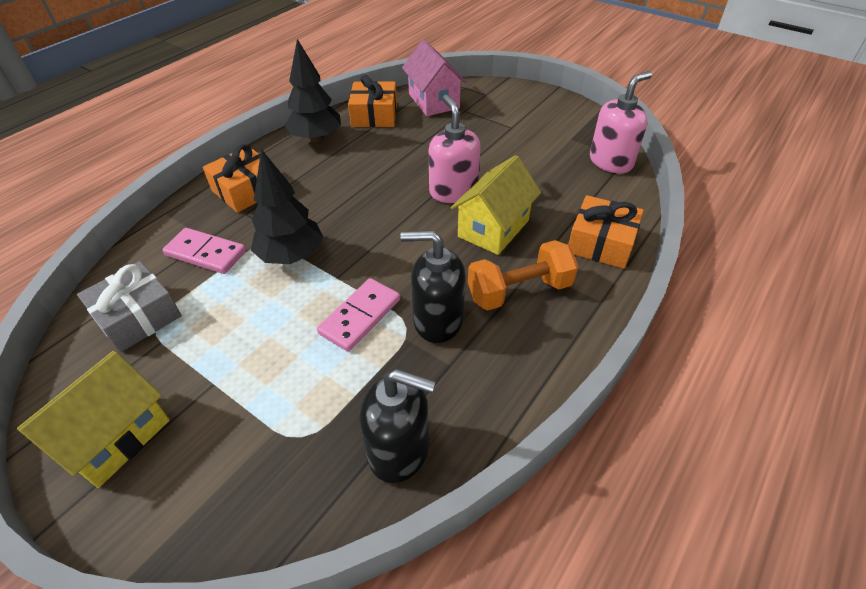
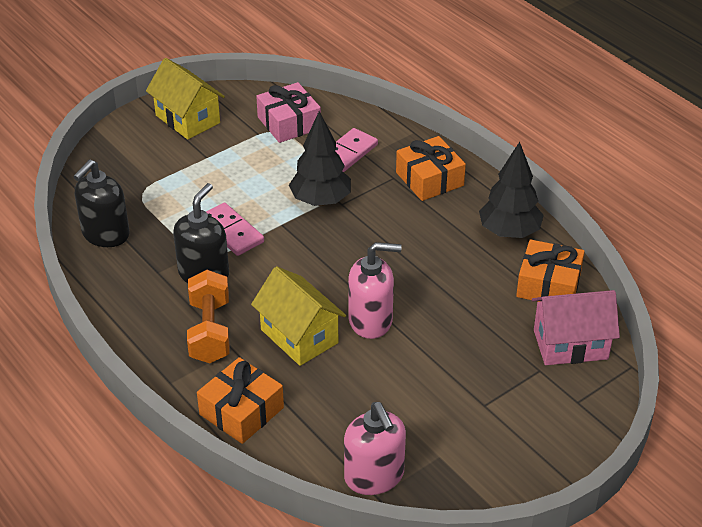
camera: 105 degrees right, 5 degrees down
grey gift [77,261,182,352] -> pink gift [256,82,321,143]

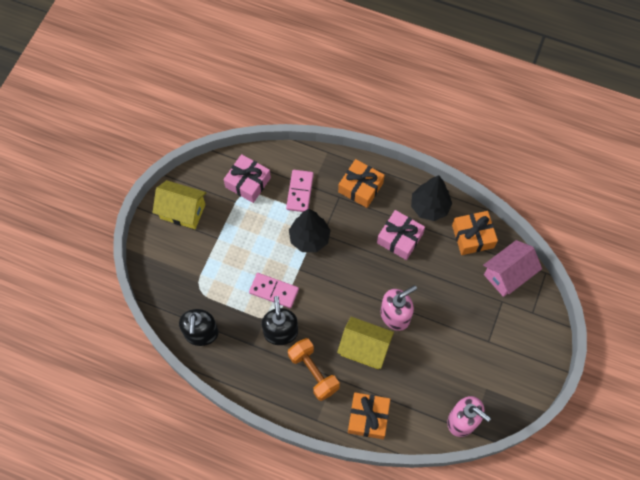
camera: 30 degrees left, 25 degrees up
none -> pink gift [377,210,425,260]

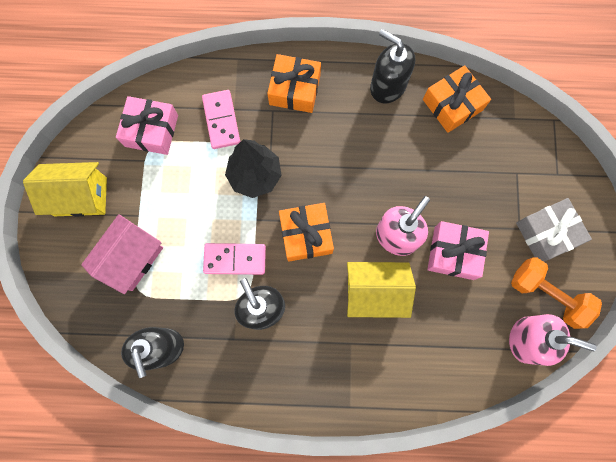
camera: 20 degrees left, 10 degrees up
orange dumbbell [288,338,340,401] -> orange dumbbell moved to [511,257,602,329]
orange gift [348,392,390,439] -> orange gift moved to [279,203,334,262]
pink gift [377,210,425,260] -> pink gift moved to [427,221,489,280]
black tree [411,175,452,221] -> black soap dispenser [370,29,415,103]
pink house [483,240,542,297] -> pink house moved to [81,214,163,294]
none -> grey gift [516,198,592,262]

